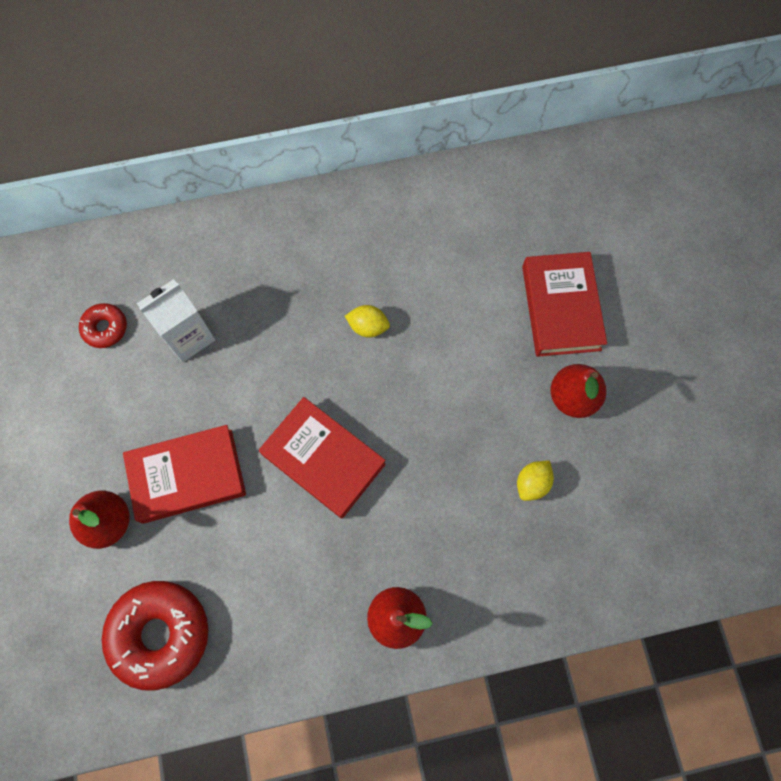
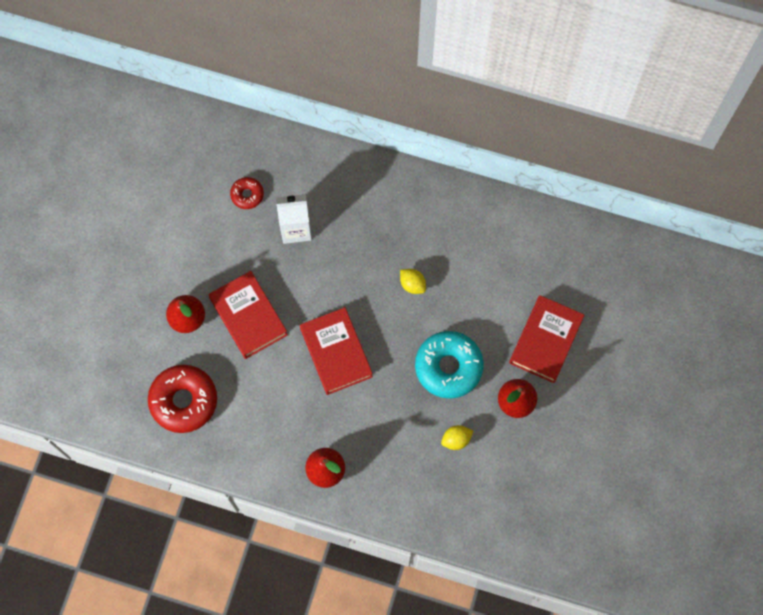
camera: 30 degrees right, 0 degrees up
red book [123,425,246,524] -> red book turned 45 degrees clockwise [209,271,288,359]
none -> turquoise donut [415,331,484,399]

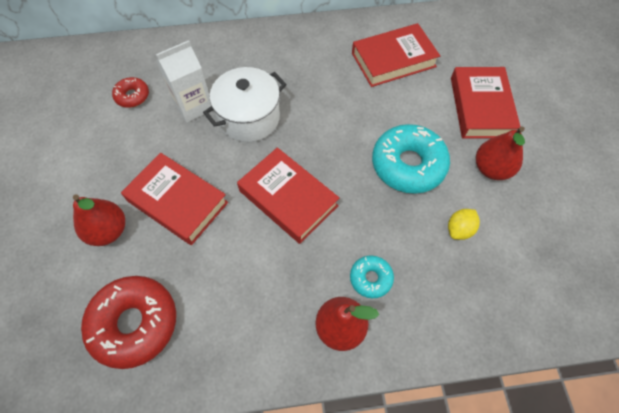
camera: 25 degrees left, 10 degrees down
yellow lemon [400,269,426,294] -> none
none -> white pot [203,67,286,142]
none -> turquoise donut [350,256,394,298]
none -> red book [352,23,440,87]

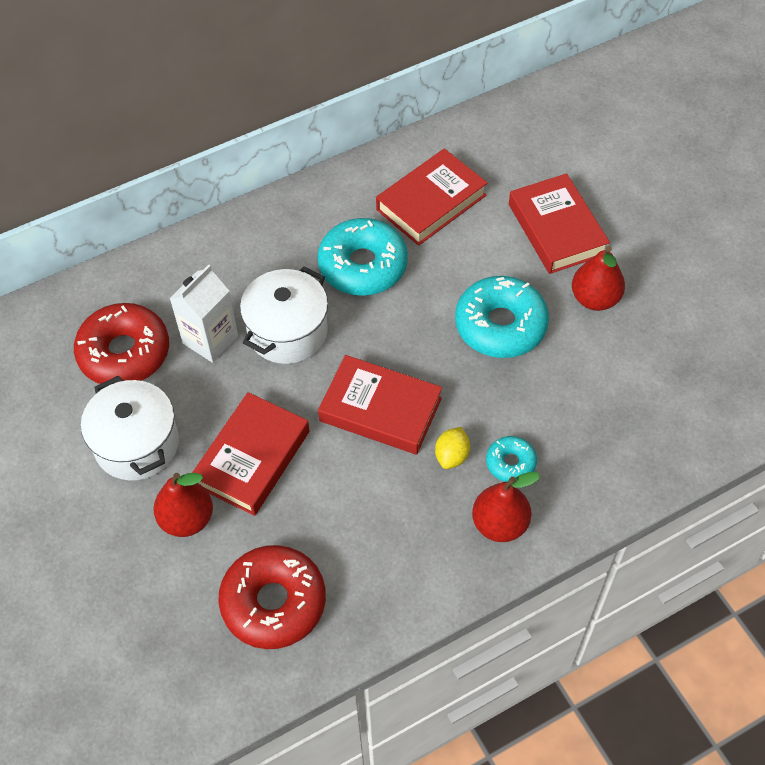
camera: 20 degrees left, 5 degrees down
red donut [112,77,149,108] -> red donut [74,303,169,384], size x1.97
red book [121,153,228,245] -> red book turned 75 degrees counterclockwise [192,392,309,516]
yellow lemon [448,209,480,240] -> yellow lemon moved to [435,427,470,469]
none -> white pot [81,376,179,481]
none -> turquoise donut [317,218,408,296]

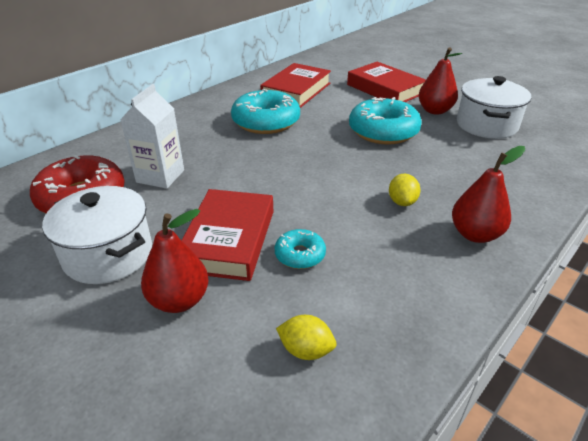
camera: 20 degrees left, 20 degrees down
red donut [218,545,326,649] -> yellow lemon [276,315,336,360]
white pot [240,266,328,364] -> white pot moved to [457,76,531,139]
red book [318,355,442,455] -> none
turquoise donut [486,436,537,482] -> turquoise donut moved to [275,229,326,269]

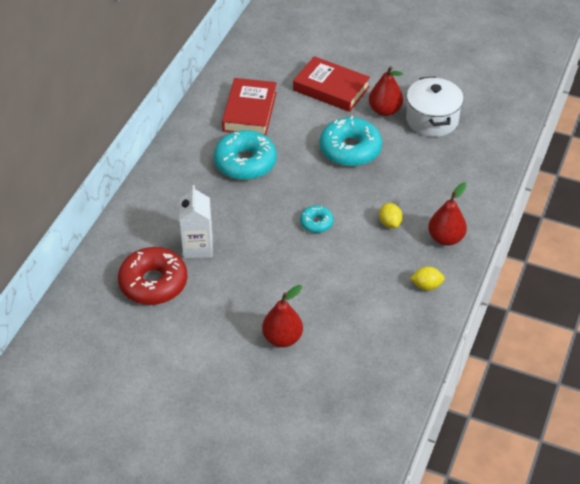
camera: 20 degrees left, 10 degrees up
white pot [42,186,152,284] -> none
red book [181,189,273,281] -> none
turquoise donut [275,229,326,269] -> turquoise donut moved to [300,206,334,233]
yellow lemon [276,315,336,360] -> yellow lemon moved to [410,266,445,291]

